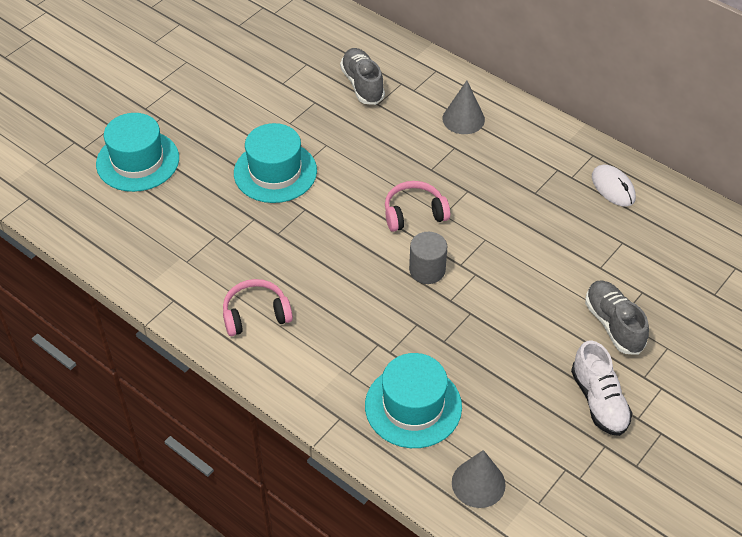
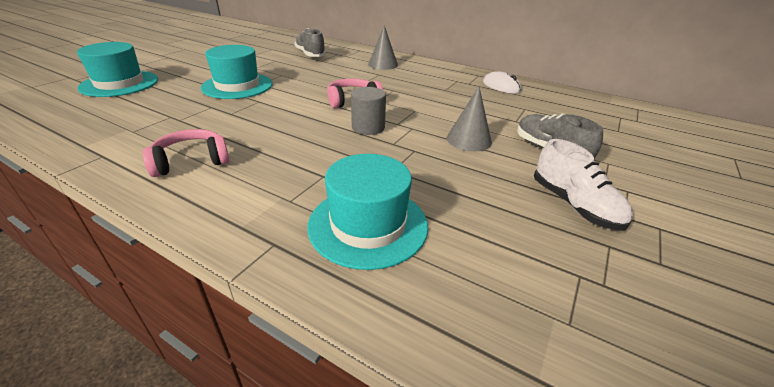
camera: 10 degrees left, 15 degrees down
grey cone [452,450,506,508] -> grey cone moved to [447,87,492,151]

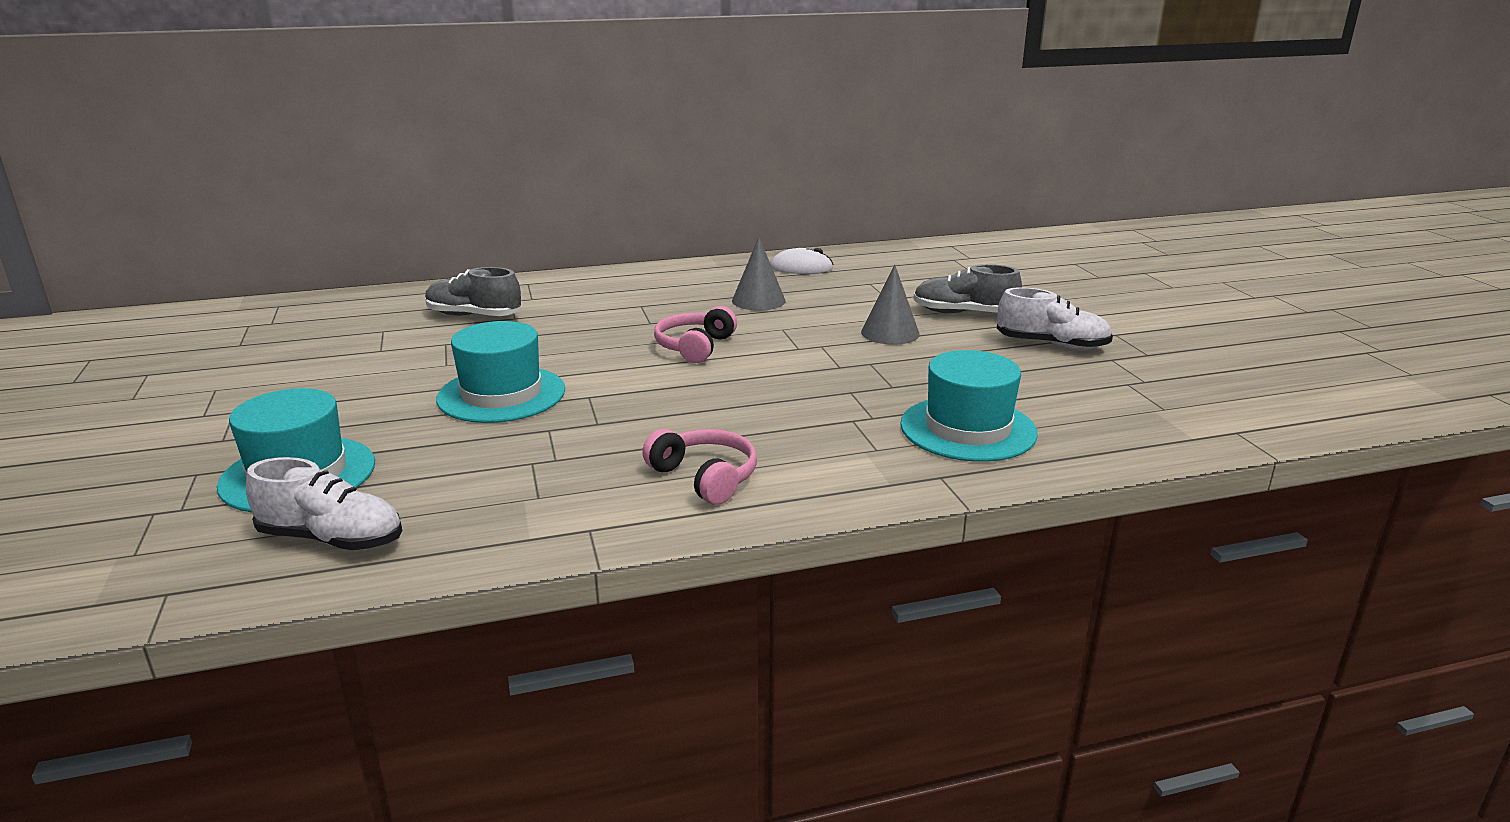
camera: 45 degrees left, 10 degrees down
pink headphones [142,129,230,177] -> pink headphones turned 120 degrees clockwise [642,429,757,505]
grey cylinder [351,87,386,135] -> none
grey cone [368,25,398,70] -> grey cone moved to [732,237,786,311]
none -> white shoe [246,457,402,550]

